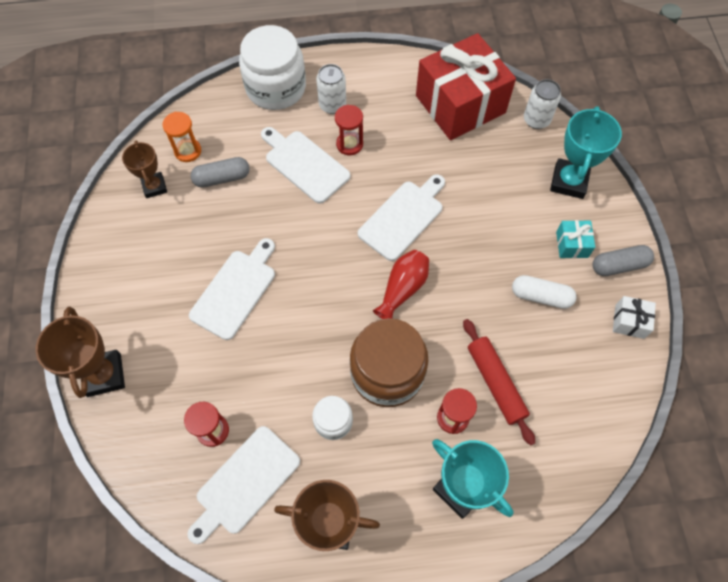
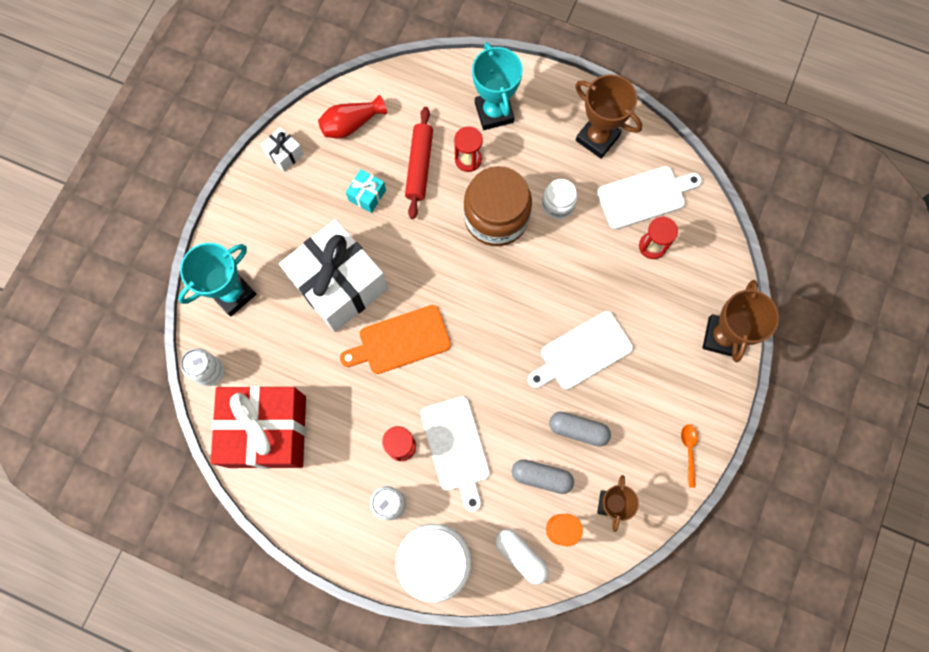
camera: 150 degrees left, 10 degrees up
white cutting board [358,174,445,261] -> orange cutting board [340,305,451,374]
red vase [373,250,429,319] -> red vase moved to [318,95,387,139]
white capsule [512,275,577,309] -> white capsule moved to [496,529,549,585]
turquoise gift [556,220,595,258] -> turquoise gift moved to [346,169,386,213]
grey capsule [593,245,654,276] -> grey capsule moved to [549,412,611,447]
none -> white gift [279,219,388,332]
none -> orange spoon [681,424,698,487]

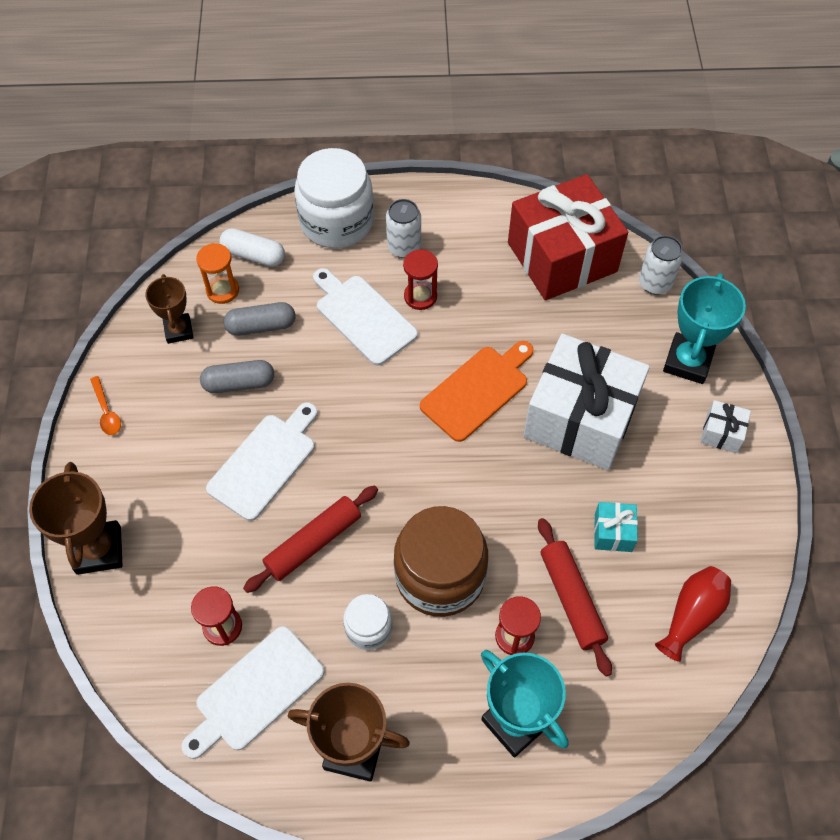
camera: 155 degrees right, 15 degrees down
white gift [261,127,304,172] -> white gift moved to [700,400,751,453]
none -> red rolling pin [243,486,378,593]

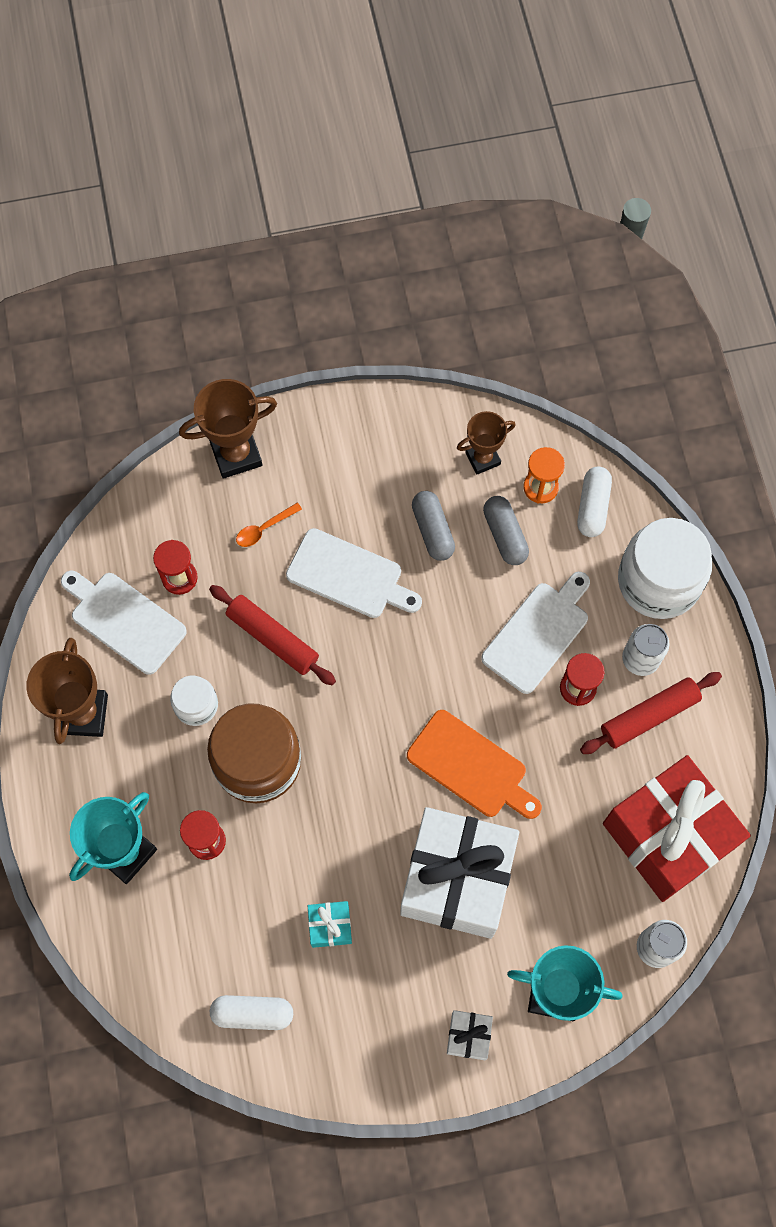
camera: 80 degrees right, 10 degrees up
orange spoon [90,376,121,435] -> orange spoon moved to [236,503,302,547]
red rolling pin [538,518,612,676] -> red rolling pin moved to [580,672,722,754]
red vase [655,566,731,662] -> white capsule [210,995,293,1030]

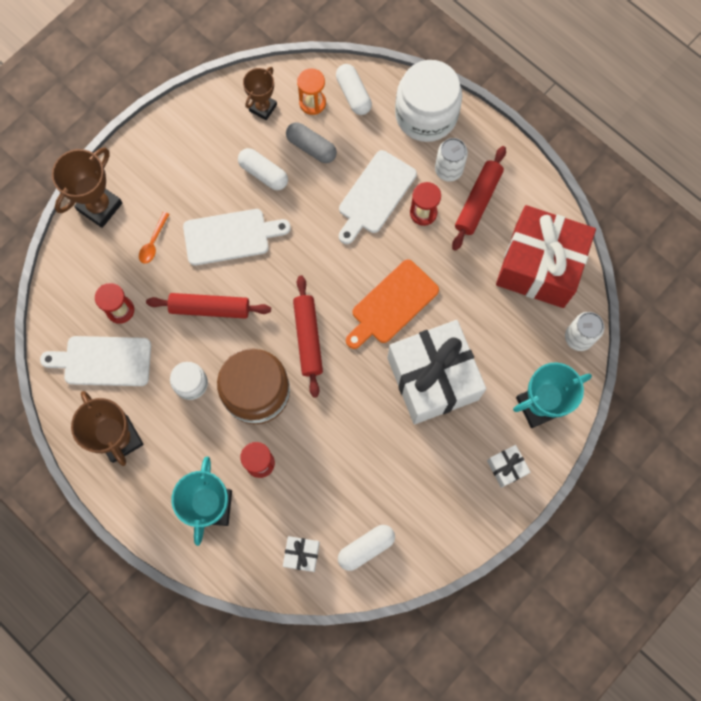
camera: 35 degrees left, 5 degrees up
turquoise gift [308,901,352,948] -> none
orange cutting board [407,710,542,819] -> orange cutting board turned 135 degrees clockwise [346,259,439,349]
grey capsule [412,491,455,561] -> white capsule [238,148,288,190]
white cutting board [481,572,590,694] -> white cutting board turned 150 degrees counterclockwise [339,150,417,244]
none -> white gift [283,536,320,572]
none -> red rolling pin [293,275,323,398]

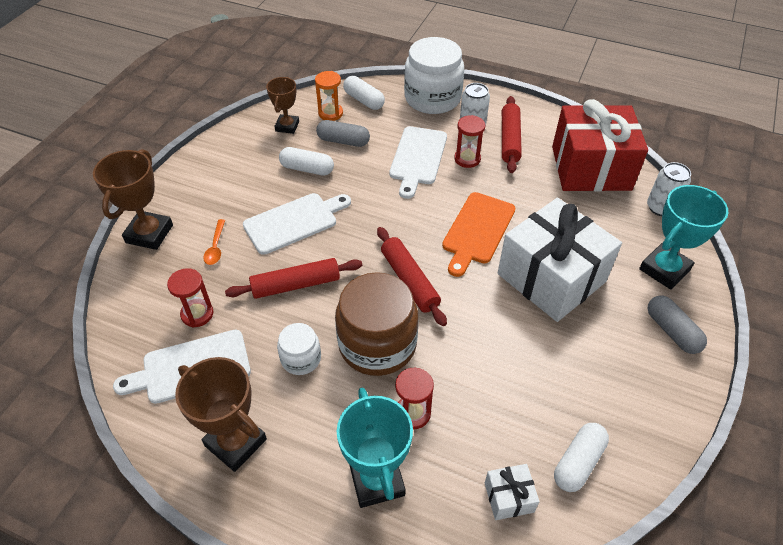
camera: 20 degrees left, 25 degrees down
white gift [487,445,530,488] -> grey capsule [647,296,707,354]

